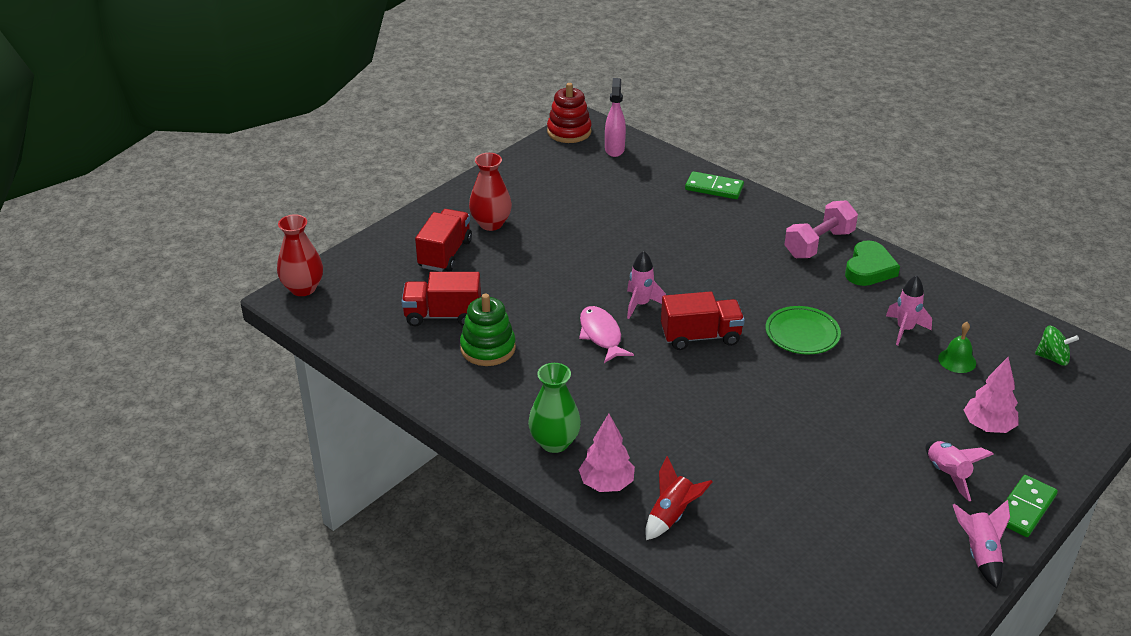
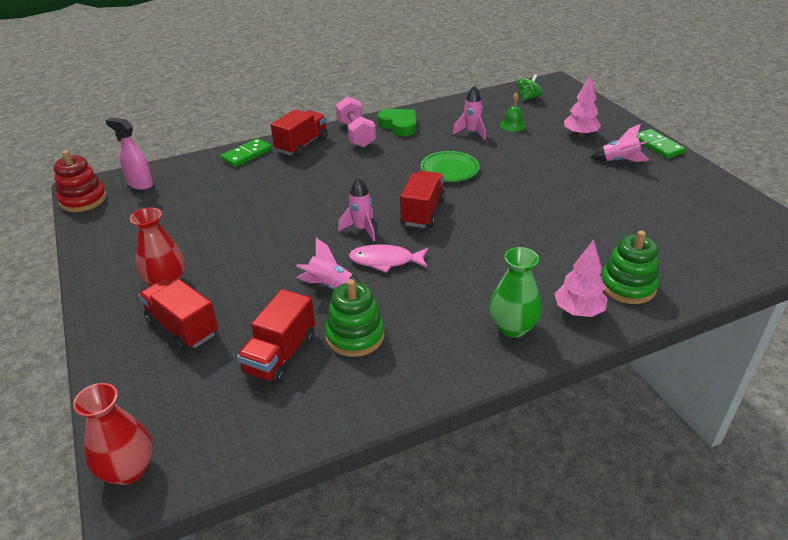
camera: 65 degrees left, 0 degrees up
red rocket [645,456,713,540] -> green stacking toy [601,230,659,304]
pink rocket [953,499,1010,589] -> pink rocket moved to [296,238,361,289]
none -> red truck [271,109,328,157]

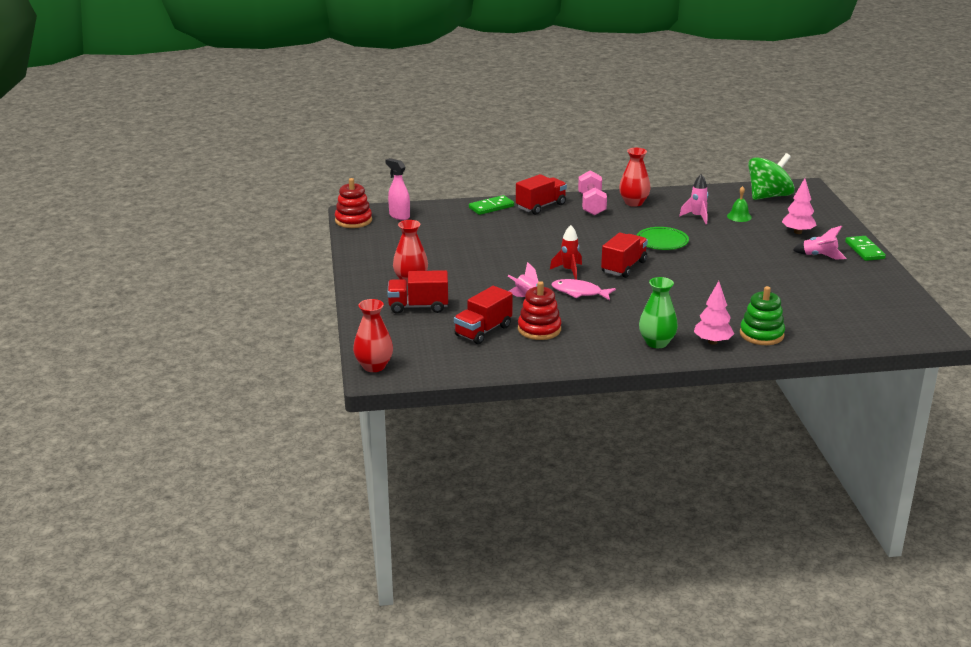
camera: 15 degrees right, 10 degrees down
red truck [138,279,218,351] -> red truck turned 60 degrees counterclockwise [387,270,448,314]
green stacking toy [325,279,385,357] -> red stacking toy [518,281,562,340]
pink rocket [338,177,375,242] -> red rocket [550,225,582,280]
green heart [377,109,416,136] -> red vase [619,148,651,207]
green spinning top [517,74,542,101] -> green spinning top [748,153,795,200], size x1.99

